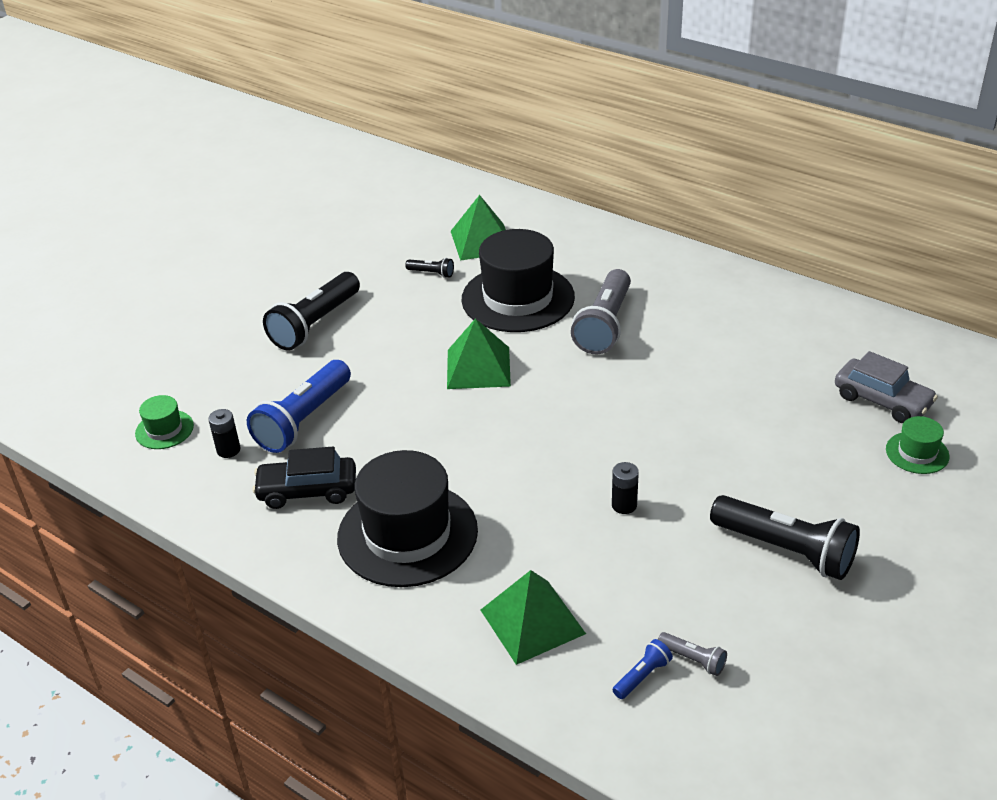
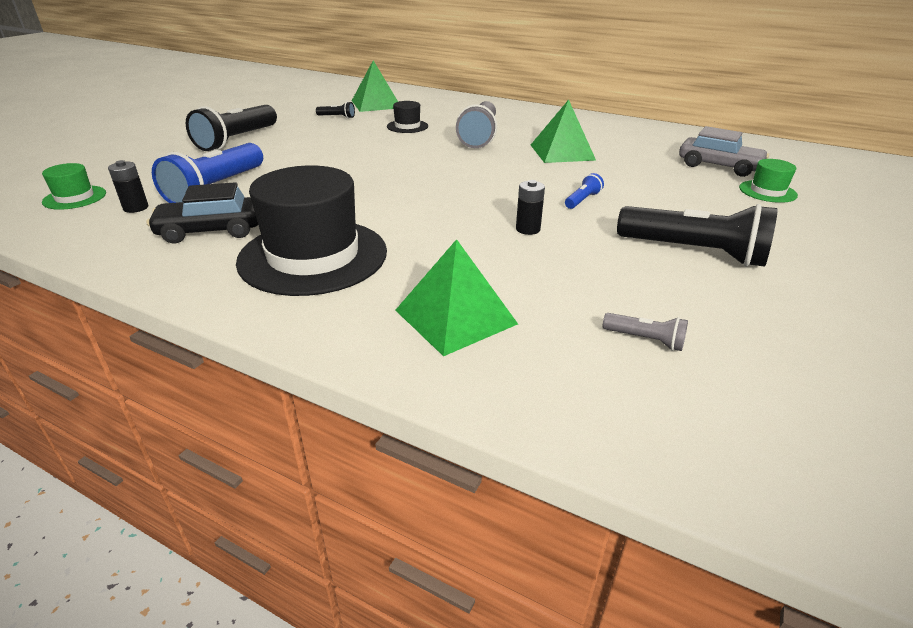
camera: 10 degrees left, 5 degrees down
green pyramid [447,318,511,389] -> green pyramid moved to [531,100,596,163]
black hat [461,229,575,332] -> black hat [387,101,428,133], size x0.46
blue flashlight [613,639,673,699] -> blue flashlight moved to [565,173,604,209]

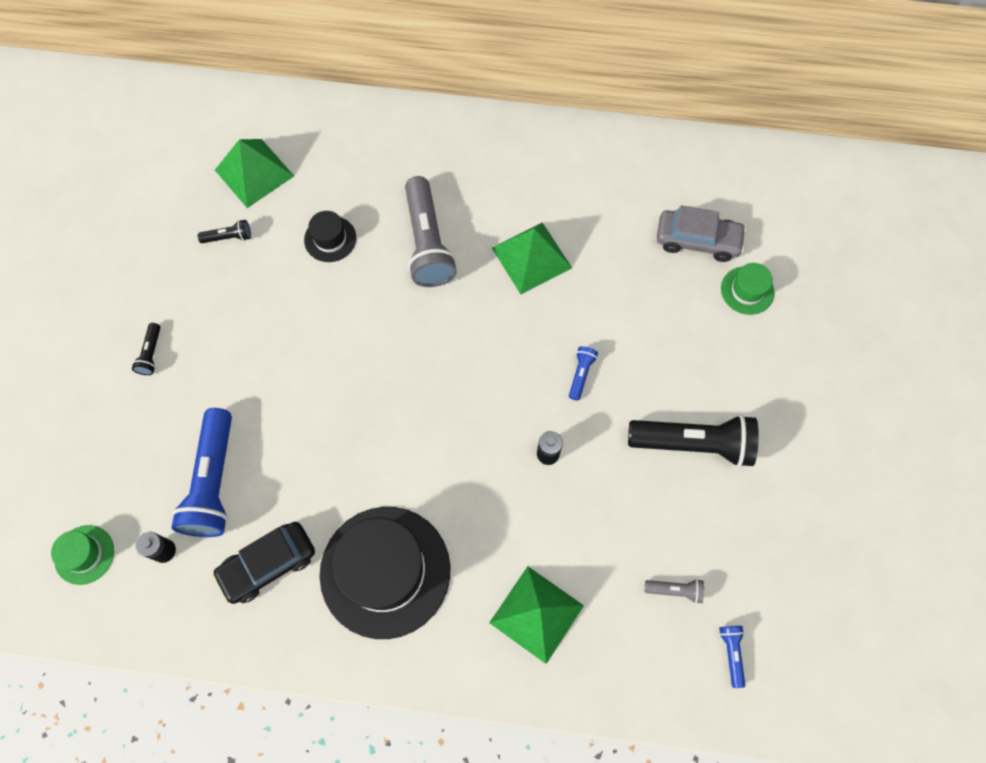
camera: 20 degrees left, 35 degrees up
black flashlight [186,105,277,151] -> black flashlight [132,323,160,375], size x0.44
none -> blue flashlight [719,626,745,688]

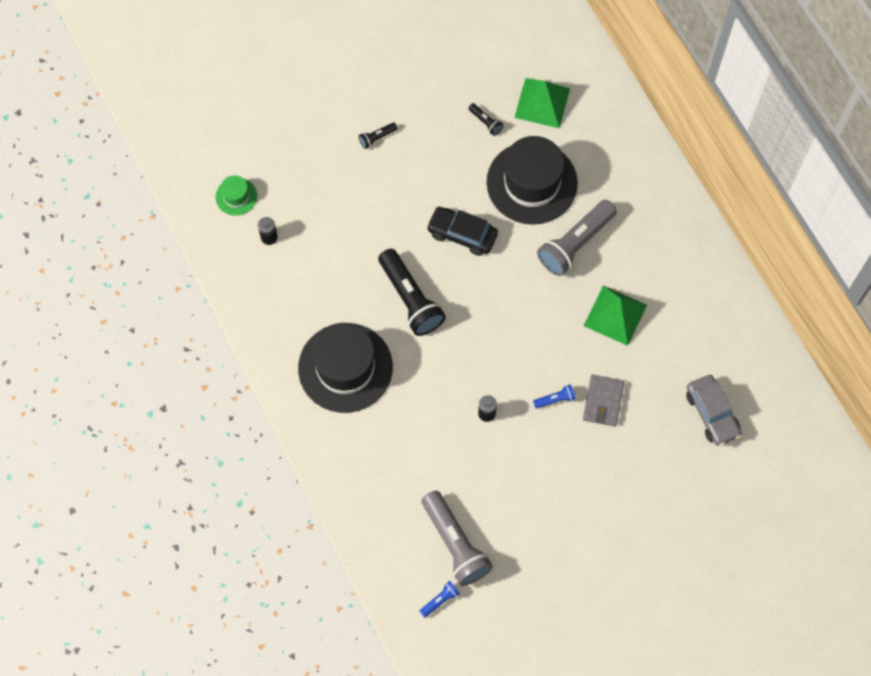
camera: 55 degrees right, 0 degrees up
blue flashlight [172,408,232,537] -> none
black car [212,522,315,604] -> black car moved to [426,207,498,256]
black hat [304,211,356,262] -> black hat [487,136,578,225], size x2.19
green pyramid [489,566,584,664] -> none
black flashlight [628,415,759,467] -> black flashlight moved to [378,249,446,336]
grey flashlight [645,579,704,604] -> grey flashlight [422,491,493,586], size x2.27
green hat [721,263,774,315] -> none
none -> grey wallet [583,375,624,427]

